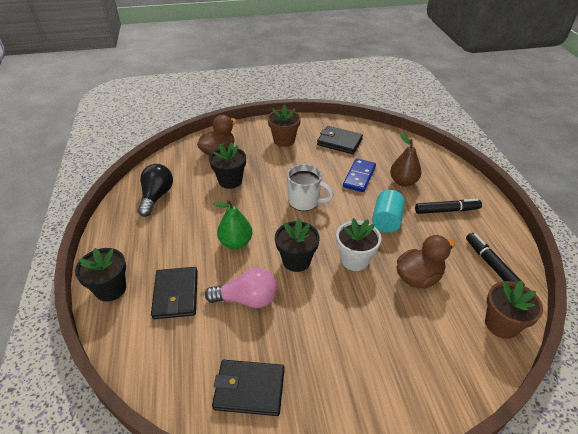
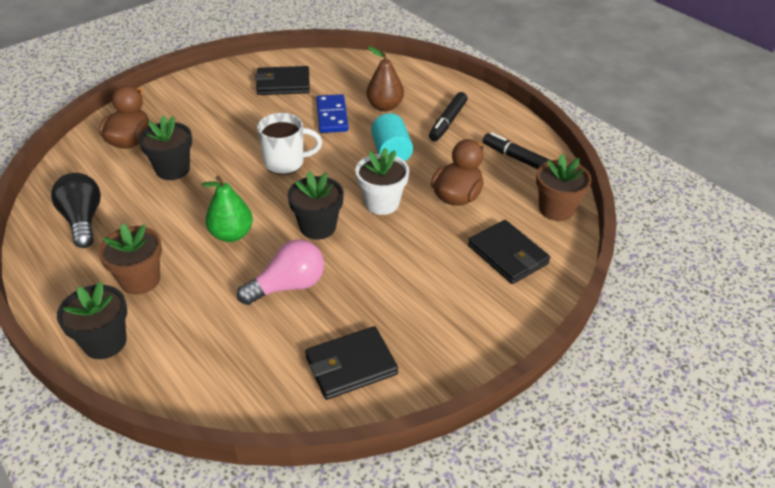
camera: 30 degrees left, 0 degrees up
black wallet [151,267,198,319] -> black wallet moved to [468,220,550,284]
brown flower pot [268,104,301,147] -> brown flower pot moved to [98,223,162,295]
black marker [415,199,482,214] -> black marker turned 150 degrees clockwise [429,92,468,141]

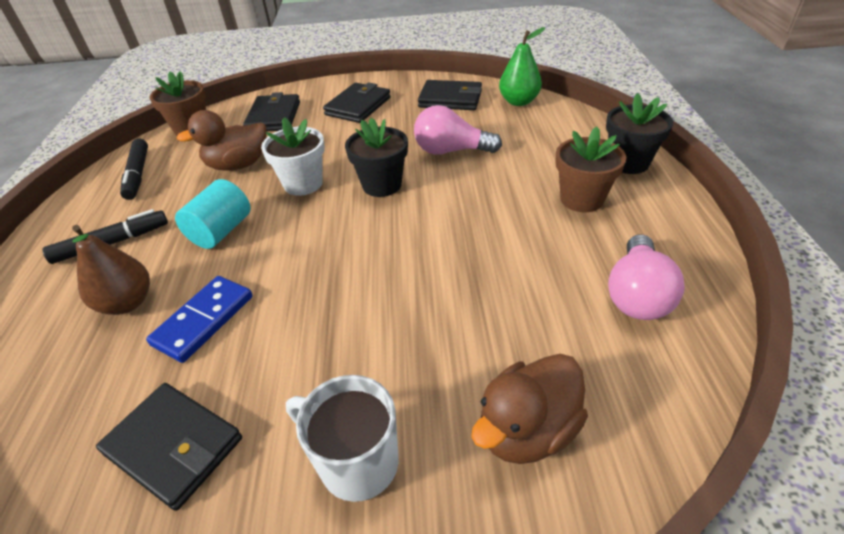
camera: 140 degrees left, 0 degrees up
black light bulb [51,173,101,248] -> pink light bulb [608,234,685,320]
black flower pot [139,115,192,180] -> none
green pear [202,175,253,242] -> green pear moved to [499,27,545,106]
white mug [257,113,322,175] -> white mug moved to [286,375,399,502]
none -> black wallet [323,82,391,123]

